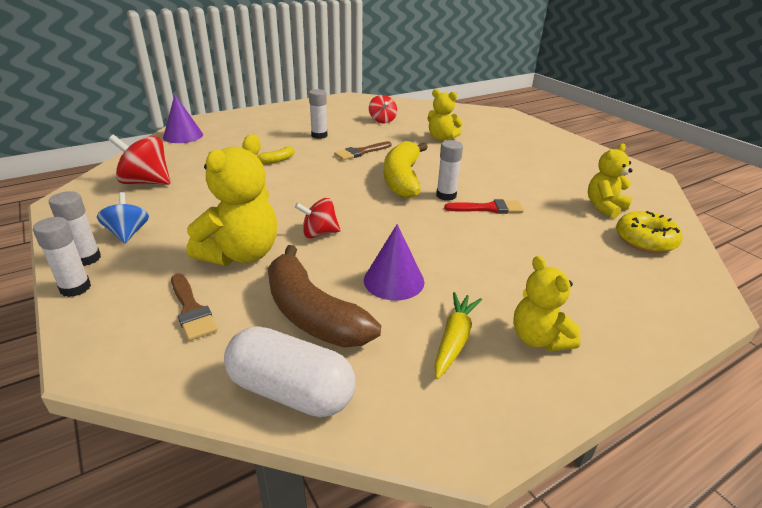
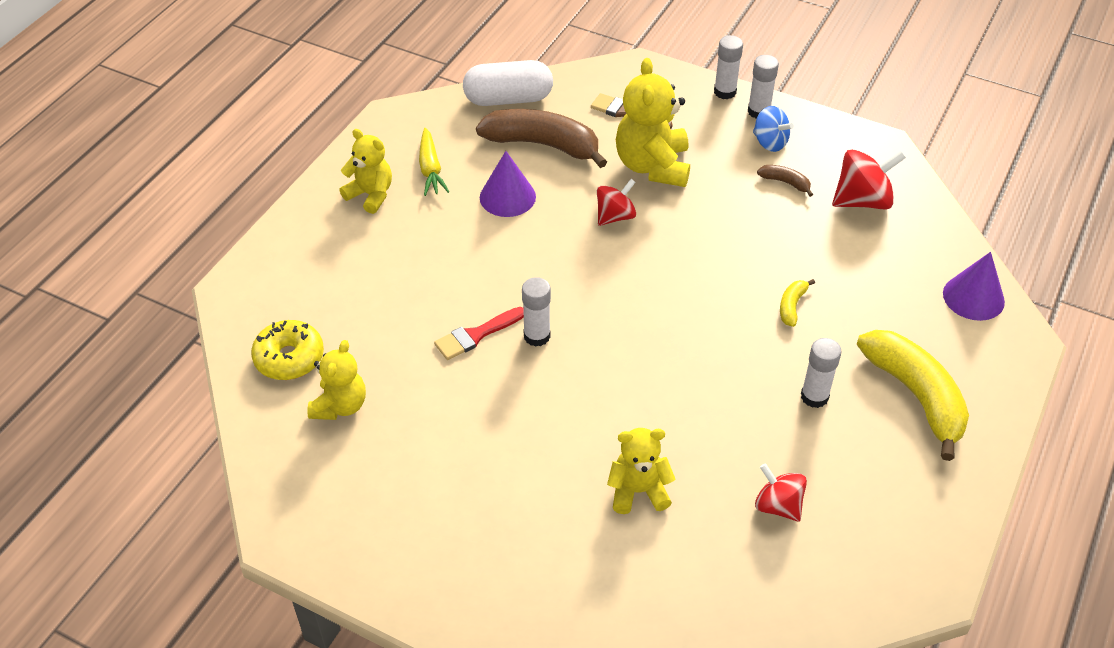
camera: 150 degrees right, 15 degrees up
brown brush [334,141,392,160] -> none
yellow banana [384,141,428,198] -> yellow banana moved to [857,330,969,461]
none -> brown banana [757,165,813,197]

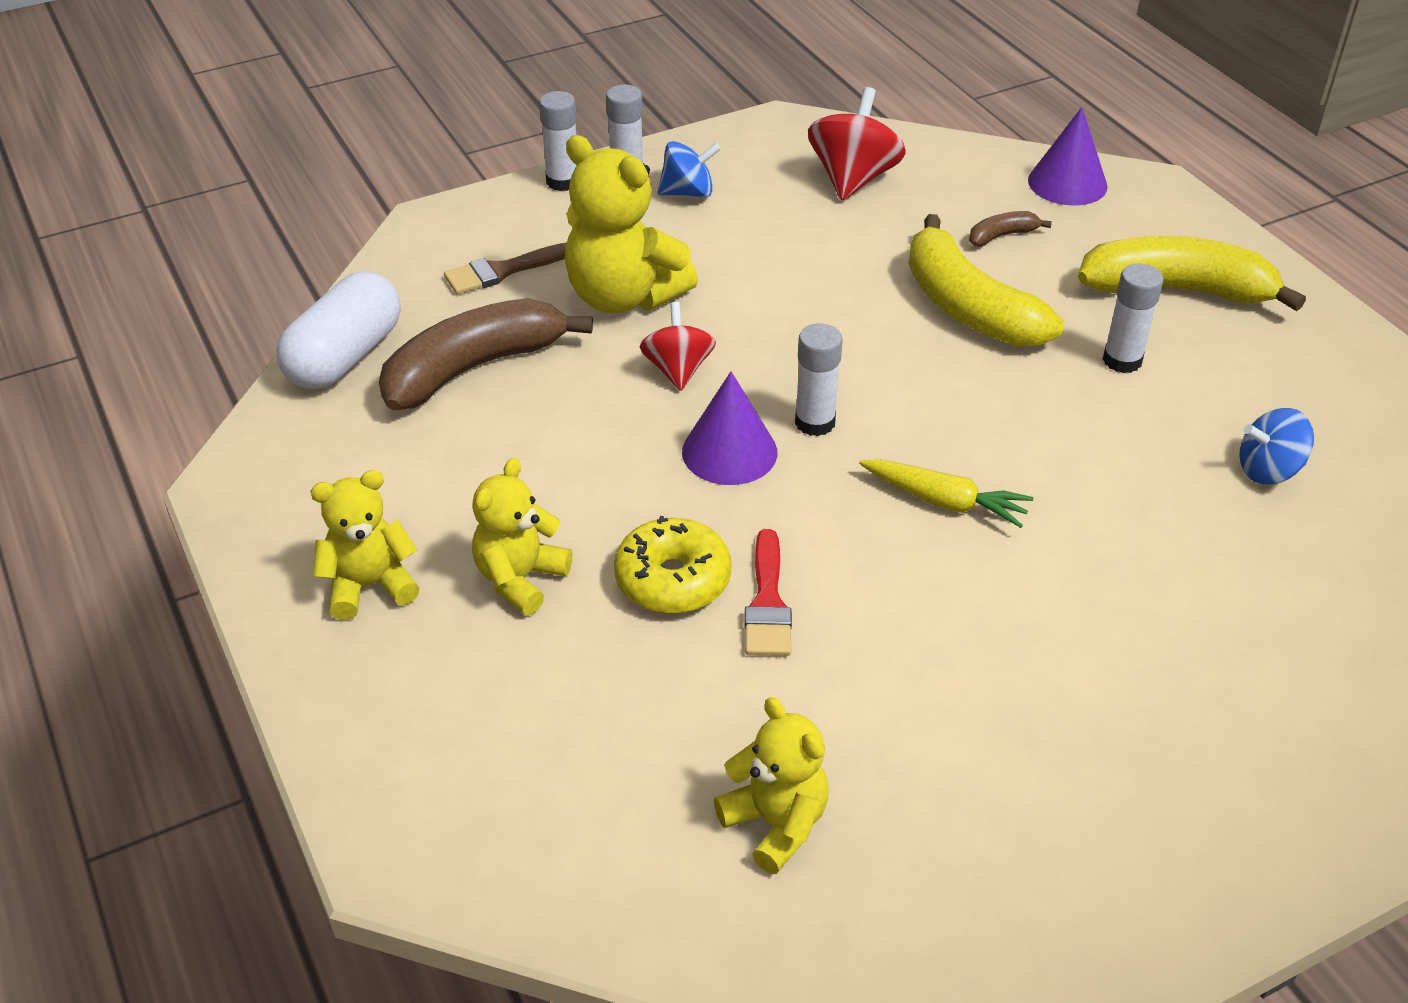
camera: 55 degrees left, 5 degrees down
yellow donut [251,320,324,380] -> yellow donut moved to [614,516,731,614]
yellow carrot [419,128,449,196] -> yellow carrot moved to [859,459,1034,528]
purple cone [480,151,536,217] -> purple cone moved to [682,371,777,485]
white glue stick [522,277,551,347] -> white glue stick moved to [795,323,843,436]
yellow teddy bear [607,428,676,514] -> yellow teddy bear moved to [472,458,572,615]
red spinning top [755,463,807,522] -> blue spinning top [1239,408,1314,484]
brown banana [757,165,813,197] -> brown banana moved to [969,211,1052,247]
yellow banana [780,279,815,327] -> yellow banana [909,214,1064,347], size x2.31

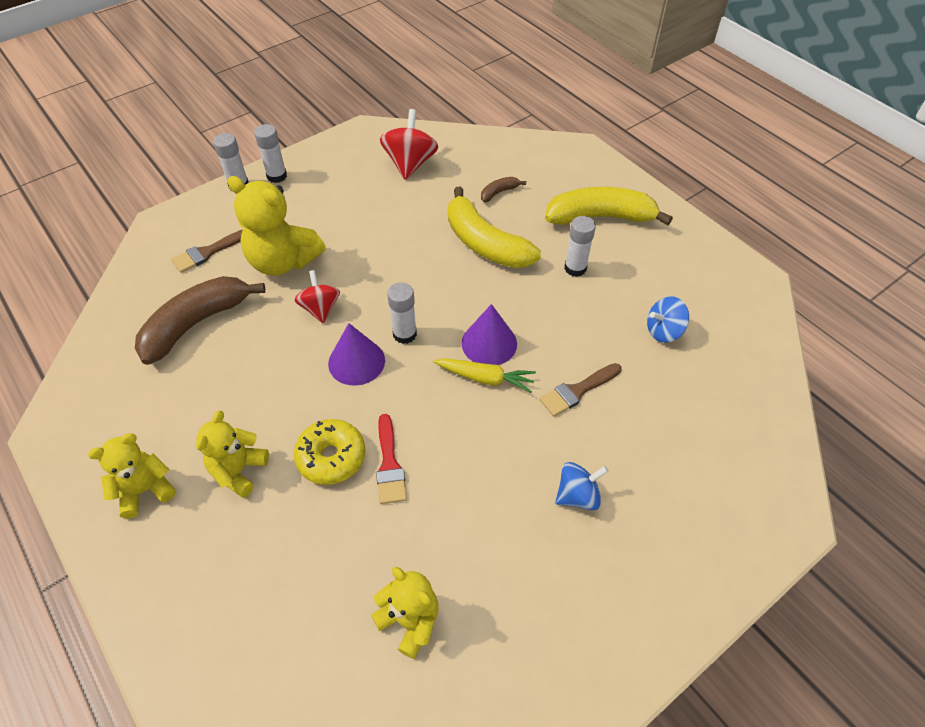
camera: 10 degrees left, 10 degrees up
white capsule [276,271,401,389] -> none
blue spinning top [658,141,721,198] -> blue spinning top moved to [555,462,608,510]
purple cone [1028,107,1107,206] -> purple cone moved to [462,304,517,365]
none -> brown brush [539,363,621,417]

